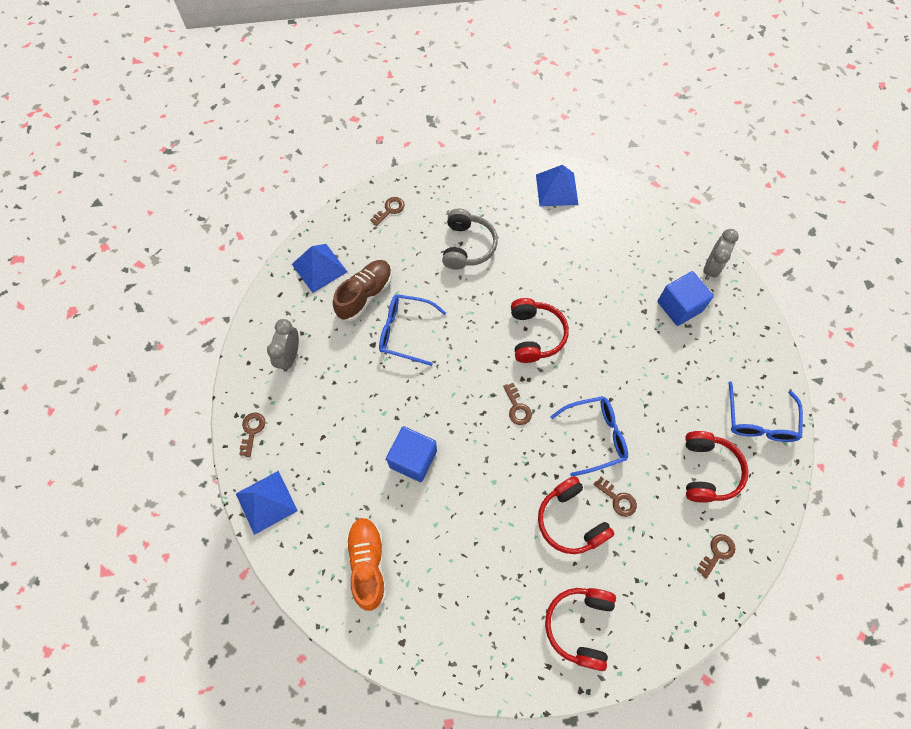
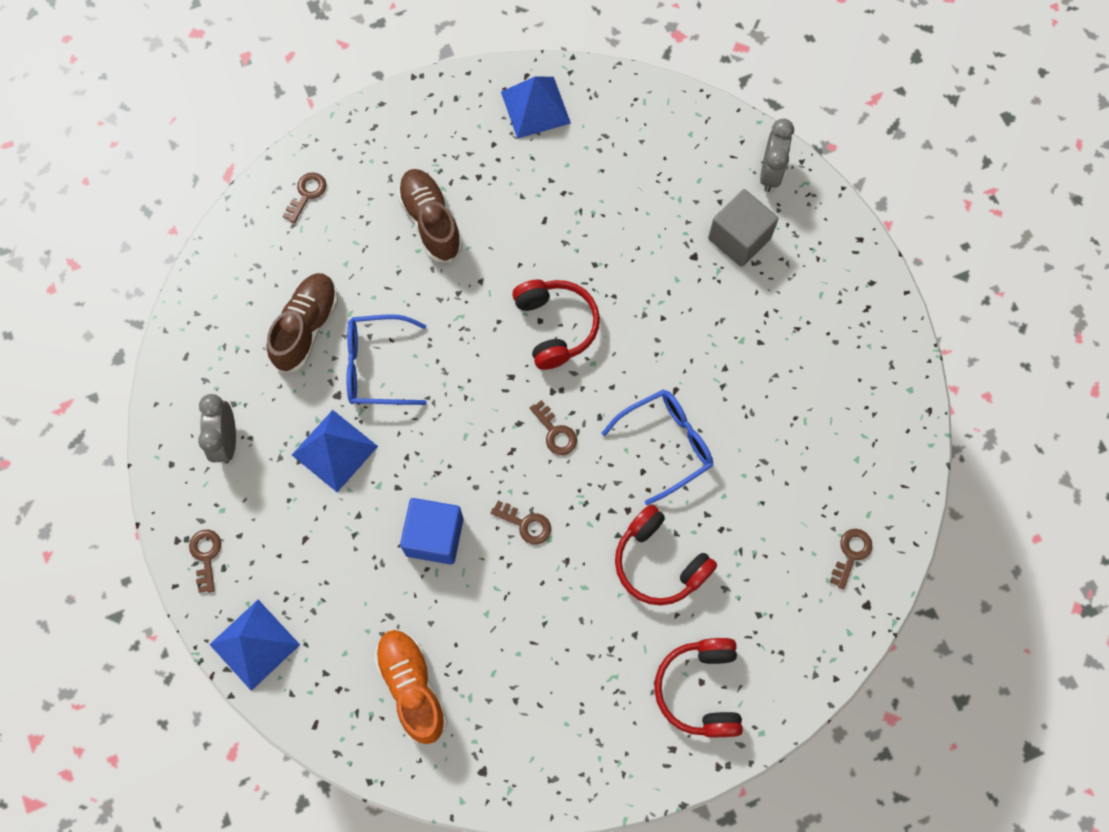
camera: 15 degrees left, 5 degrees up
blue pyramid [292,244,347,293] -> blue pyramid moved to [292,410,378,492]
grey headphones [442,208,498,269] -> brown shoe [397,169,463,262]
brown key [593,477,637,517] -> brown key moved to [490,501,551,545]
blue cube [657,271,714,326] -> grey cube [708,189,779,267]
red headphones [685,431,749,503] -> none
blue glasses [728,382,803,442] -> none

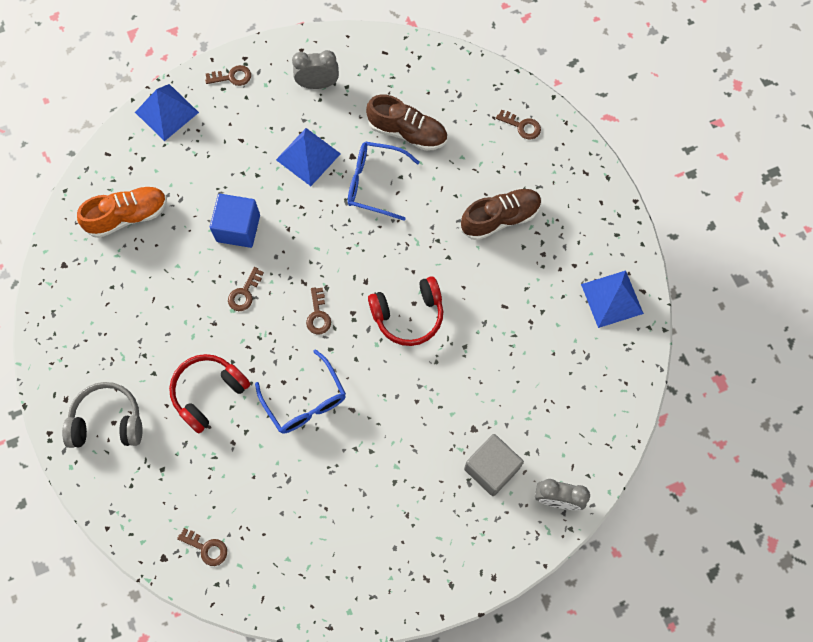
camera: 90 degrees right, 0 degrees up
blue glasses [346,314,427,405] -> blue glasses turned 75 degrees counterclockwise [348,142,420,221]
brown key [529,400,577,455] -> brown key turned 60 degrees counterclockwise [306,288,331,334]
red headphones [654,638,743,737] -> grey headphones [62,382,143,448]

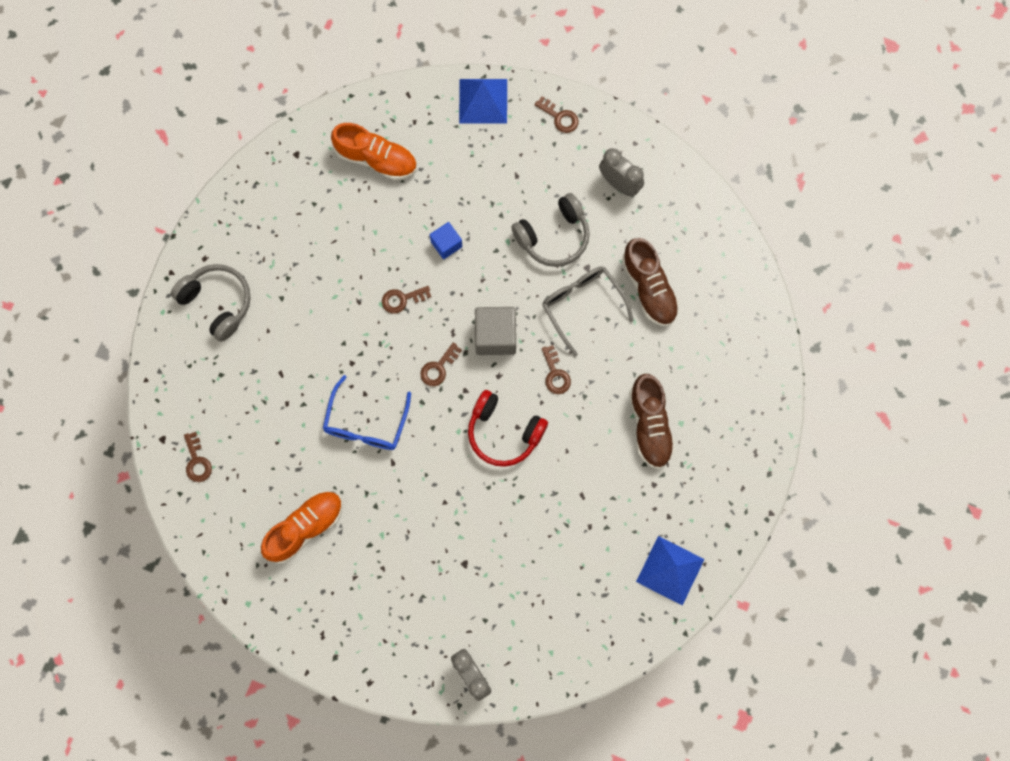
camera: 45 degrees right, 5 degrees up
red headphones [169,354,250,434] -> none
blue cube [210,194,260,248] -> blue cube [430,222,462,259], size x0.60
blue pyramid [276,128,341,186] -> grey headphones [511,193,590,267]
blue glasses [348,142,420,221] -> grey glasses [542,267,634,356]
brown shoe [461,188,542,240] -> brown shoe turned 60 degrees clockwise [629,374,675,469]
grey cube [464,434,524,496] -> grey cube moved to [475,307,516,355]
brown key [496,109,541,140] -> brown key moved to [542,345,571,394]
none -> orange shoe [261,491,343,564]

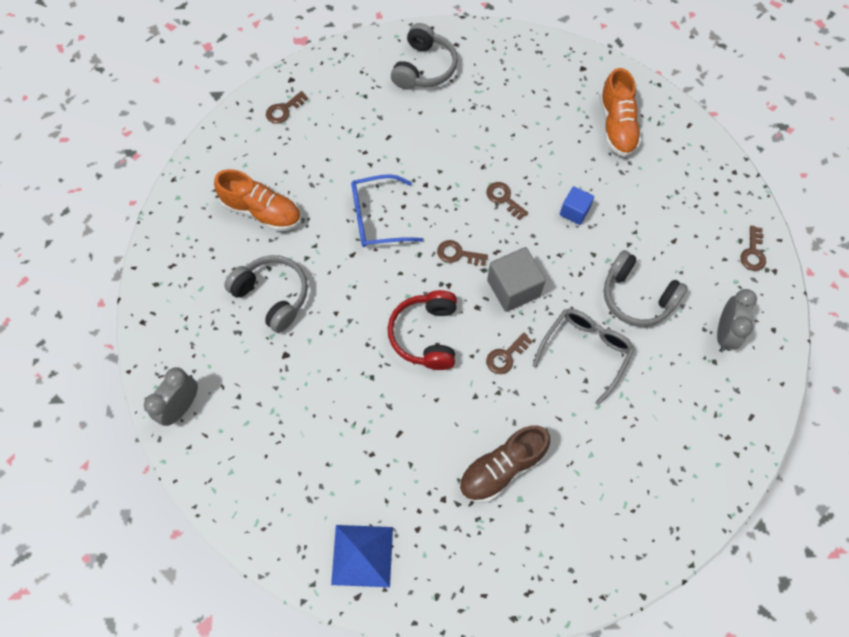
camera: 65 degrees right, 10 degrees down
blue pyramid [459,79,507,124] -> none
brown shoe [622,238,680,326] -> none
none -> grey headphones [224,255,308,333]

